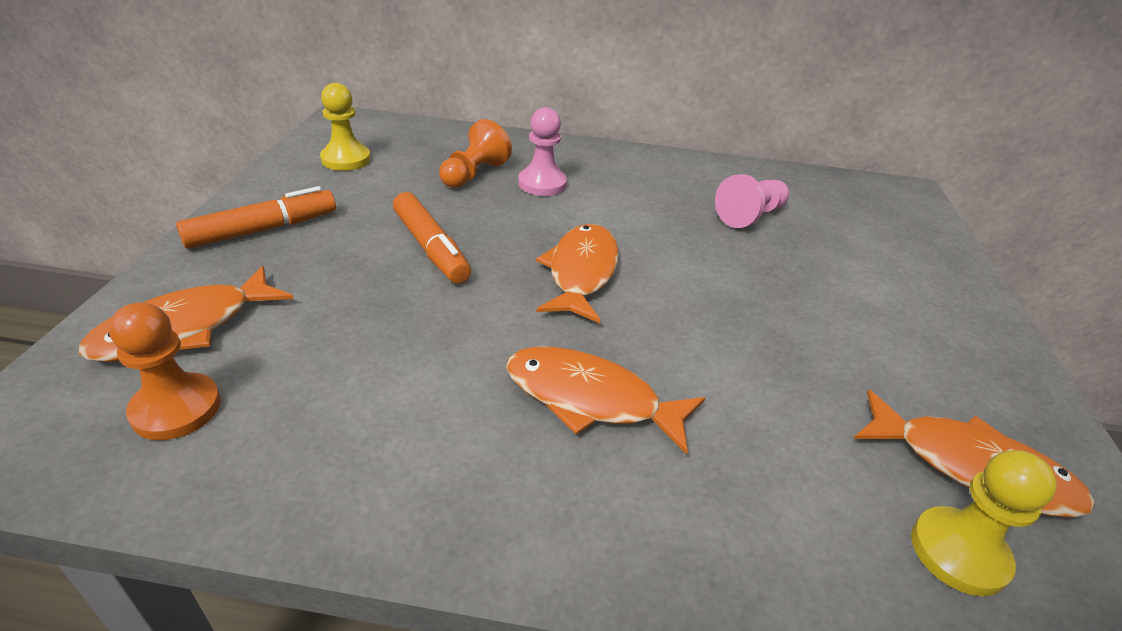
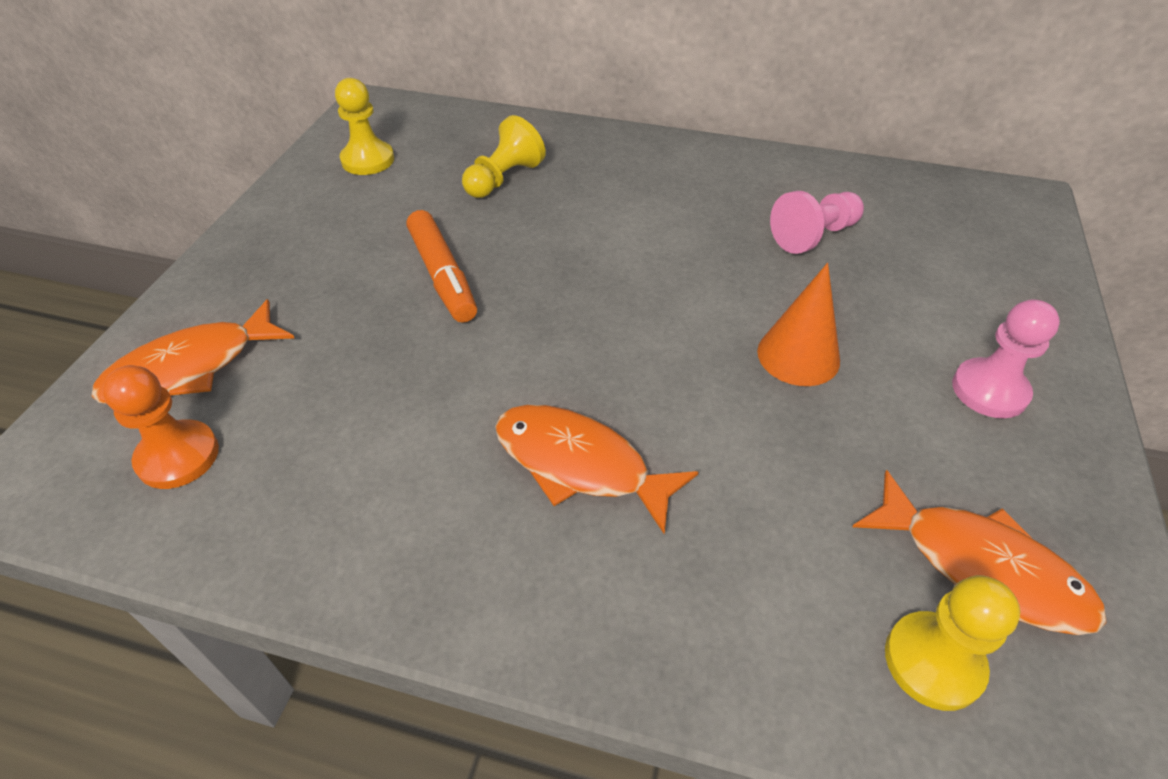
camera: 10 degrees right, 10 degrees up
orange marker [176,186,336,249] -> none
orange pawn [439,119,512,188] -> yellow pawn [462,115,546,198]
pink pawn [518,107,567,196] -> pink pawn moved to [952,299,1060,418]
orange fish [536,224,619,323] -> none
none -> orange cone [757,263,840,386]

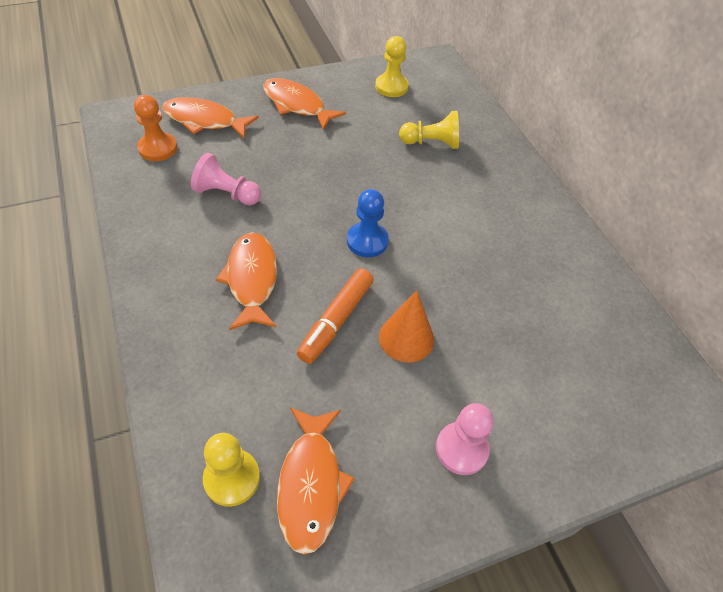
camera: 50 degrees right, 5 degrees up
orange marker [407,210,477,323] -> orange marker moved to [297,268,374,364]
pink pawn [770,191,864,254] -> pink pawn moved to [191,153,261,205]
none -> orange fish [263,78,346,130]
none -> blue pawn [347,189,389,257]

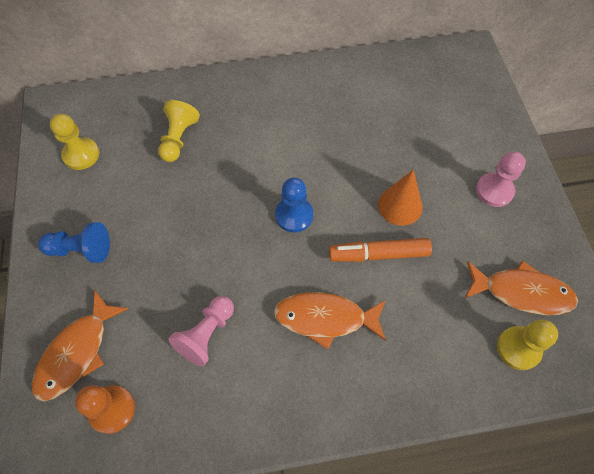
camera: 75 degrees left, 10 degrees up
orange fish [263,78,346,130] -> blue pawn [38,222,110,263]
orange marker [297,268,374,364] -> orange marker turned 135 degrees clockwise [329,238,432,262]

